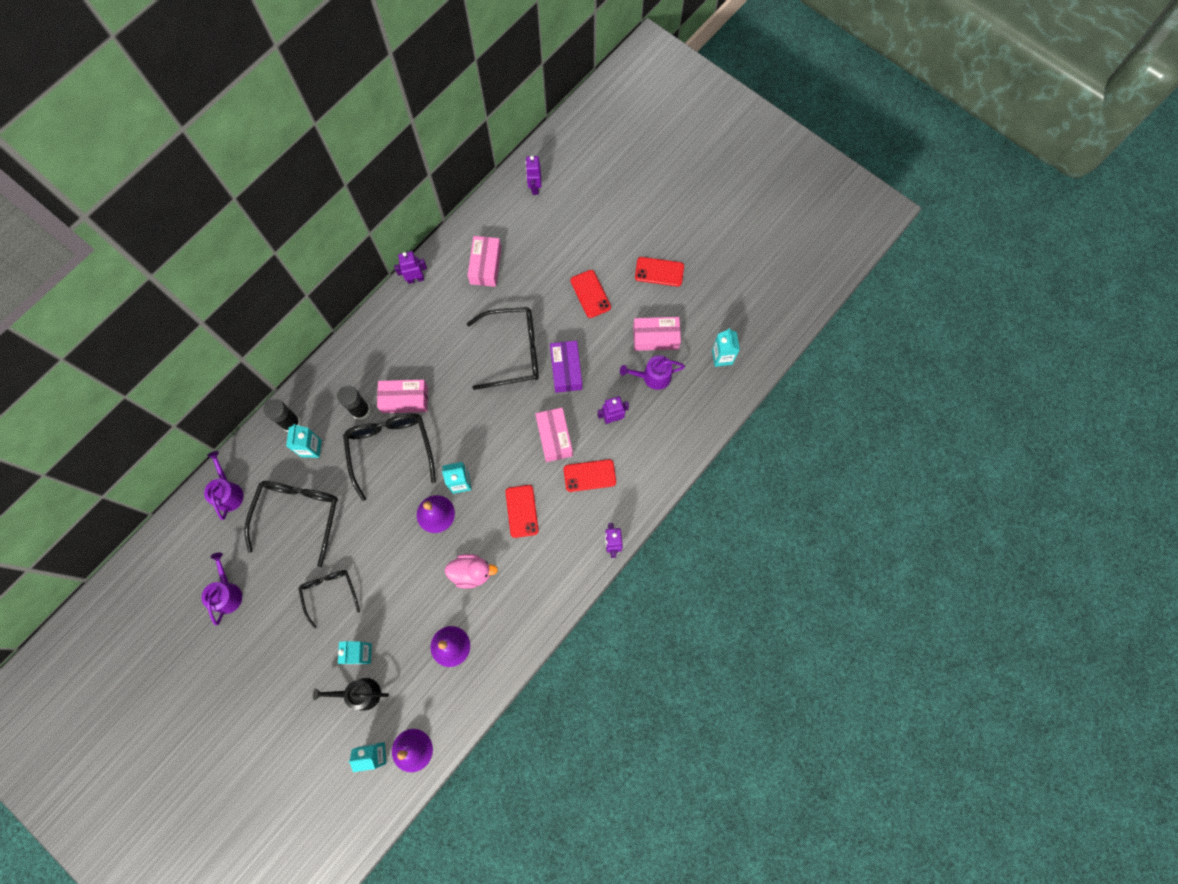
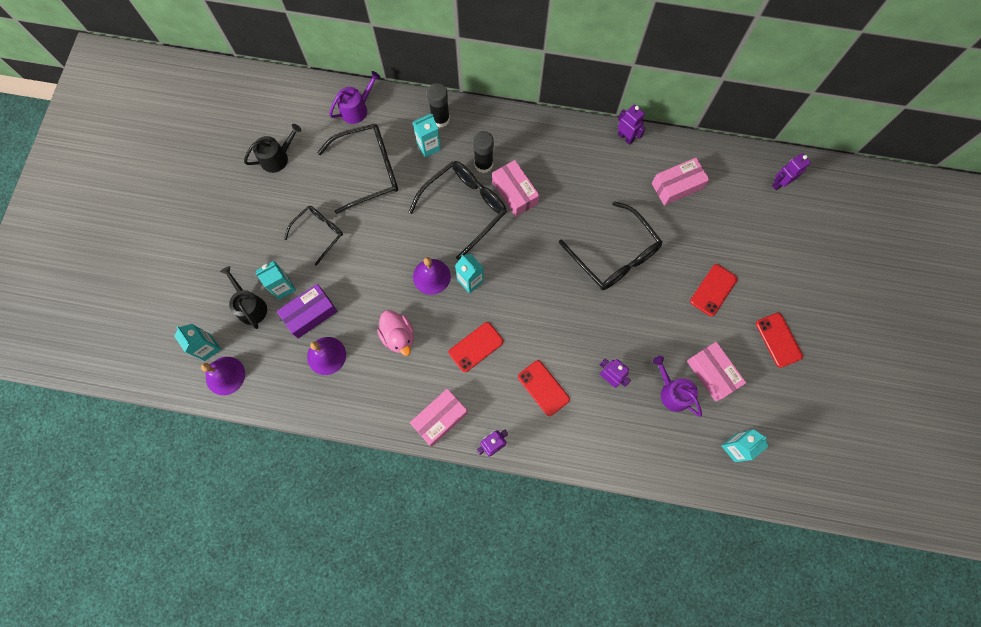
camera: 60 degrees right, 0 degrees up
purple watering can [202,553,242,626] -> black watering can [244,124,301,173]
pink box [535,408,573,462] -> pink box moved to [410,389,468,447]
purple box [550,341,582,393] -> purple box moved to [277,284,338,338]

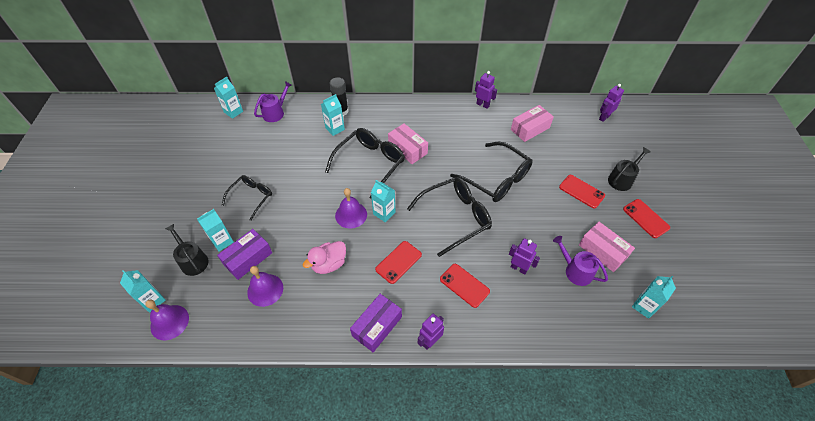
camera: 10 degrees left, 20 degrees down
black watering can [244,124,301,173] -> black watering can moved to [608,147,651,191]
black glasses [317,124,398,214] -> black glasses moved to [407,177,492,257]
pink duck [377,310,414,356] -> pink duck turned 90 degrees clockwise [302,241,346,274]
pink box [410,389,468,447] -> purple box [350,294,402,352]
black glue stick [473,131,494,173] -> none
red phone [690,264,738,316] -> red phone turned 75 degrees counterclockwise [559,175,605,209]
none -> turquoise carton [214,77,243,119]

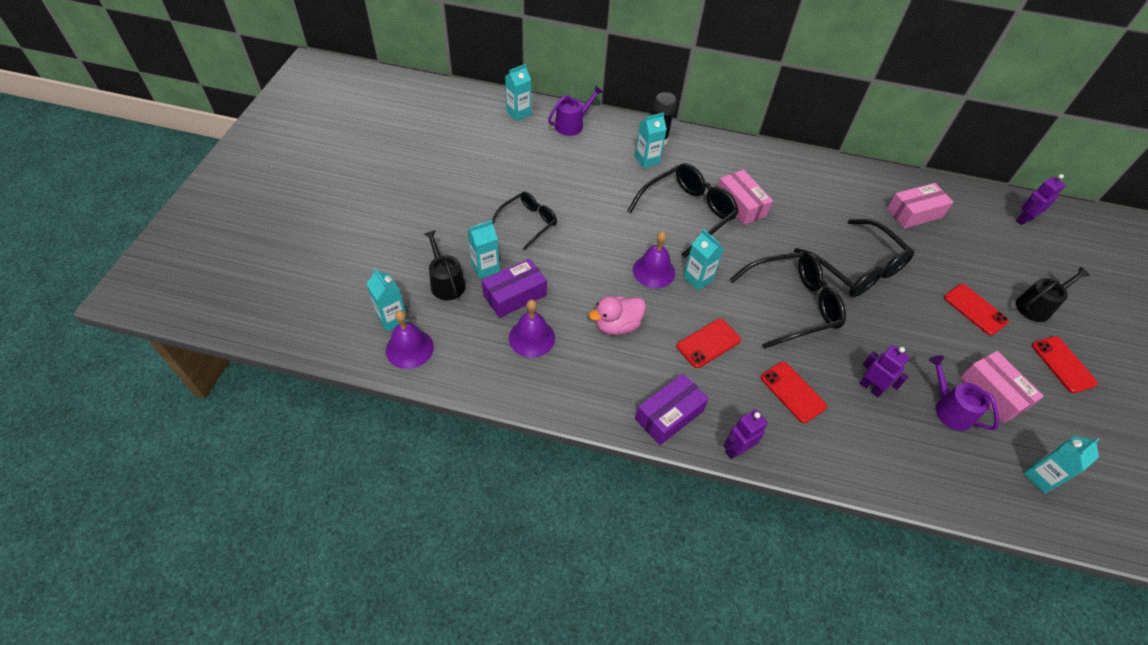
camera: 10 degrees right, 0 degrees up
purple robot [475,71,497,109] -> none

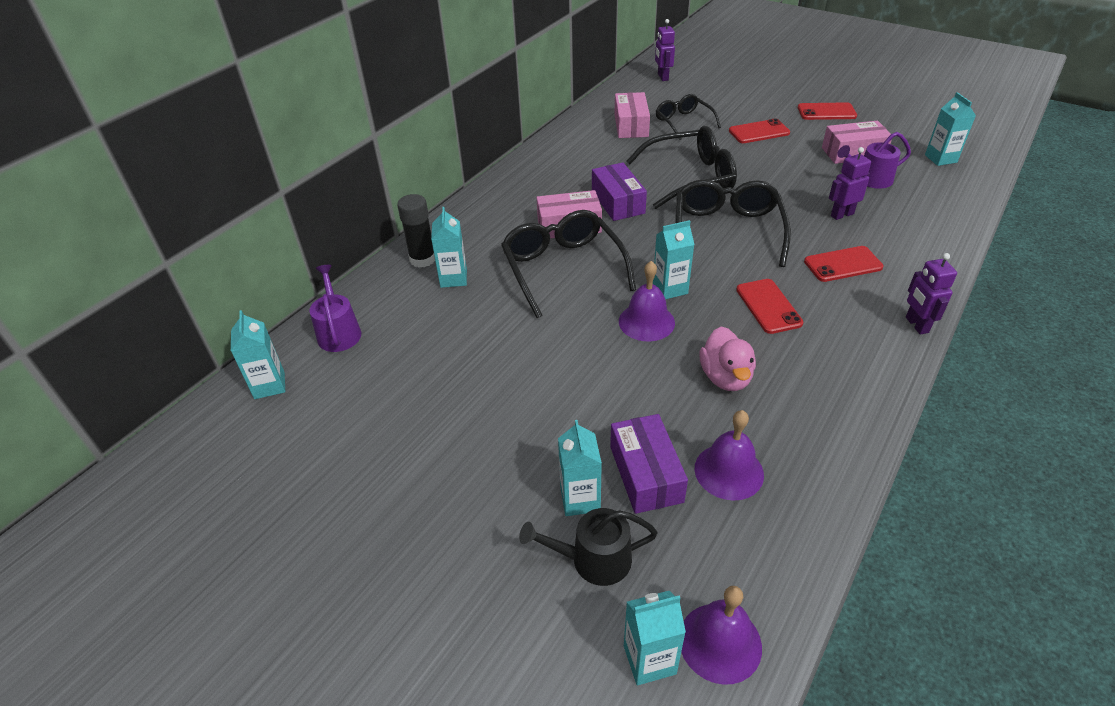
camera: 65 degrees left, 10 degrees down
black glasses [492,192,557,251] -> black glasses moved to [656,94,721,140]
purple box [635,373,709,445] -> purple box moved to [592,162,647,221]
black watering can [1016,267,1090,322] -> none

